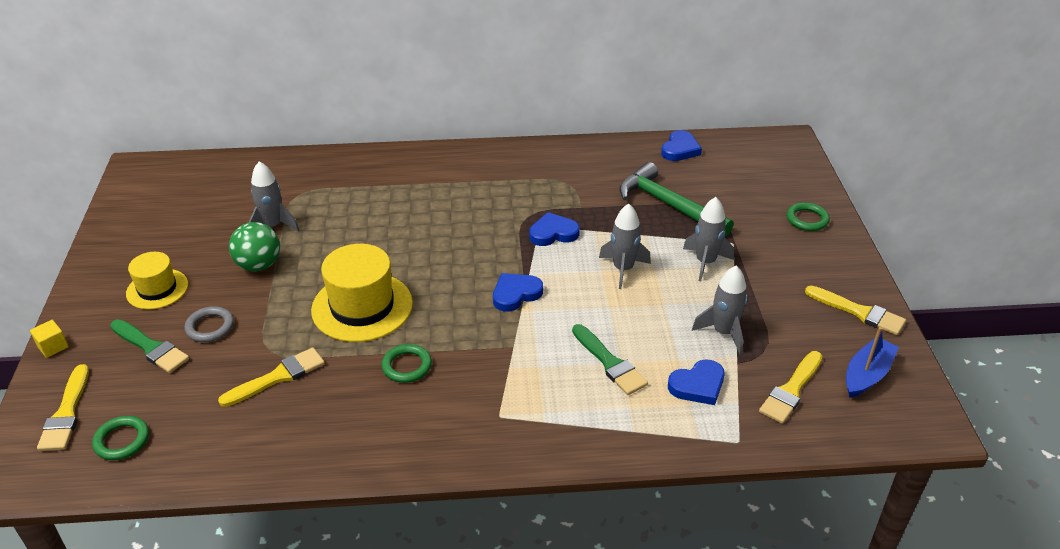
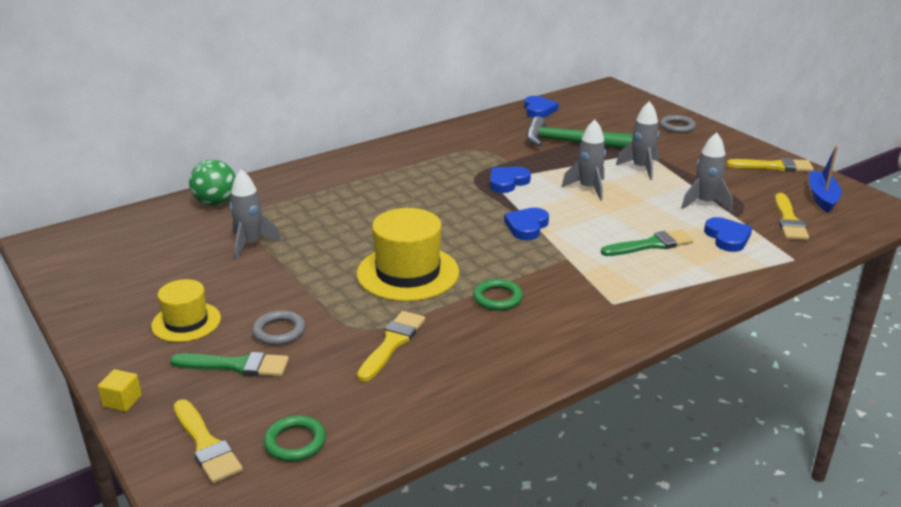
camera: 30 degrees left, 10 degrees down
green ball [229,222,280,272] -> green ball moved to [189,159,236,206]
green brush [572,324,648,395] -> green brush turned 45 degrees counterclockwise [601,229,694,256]
blue heart [668,359,724,405] -> blue heart turned 45 degrees counterclockwise [704,217,752,252]
green ring [787,202,830,231] -> grey ring [660,115,696,133]

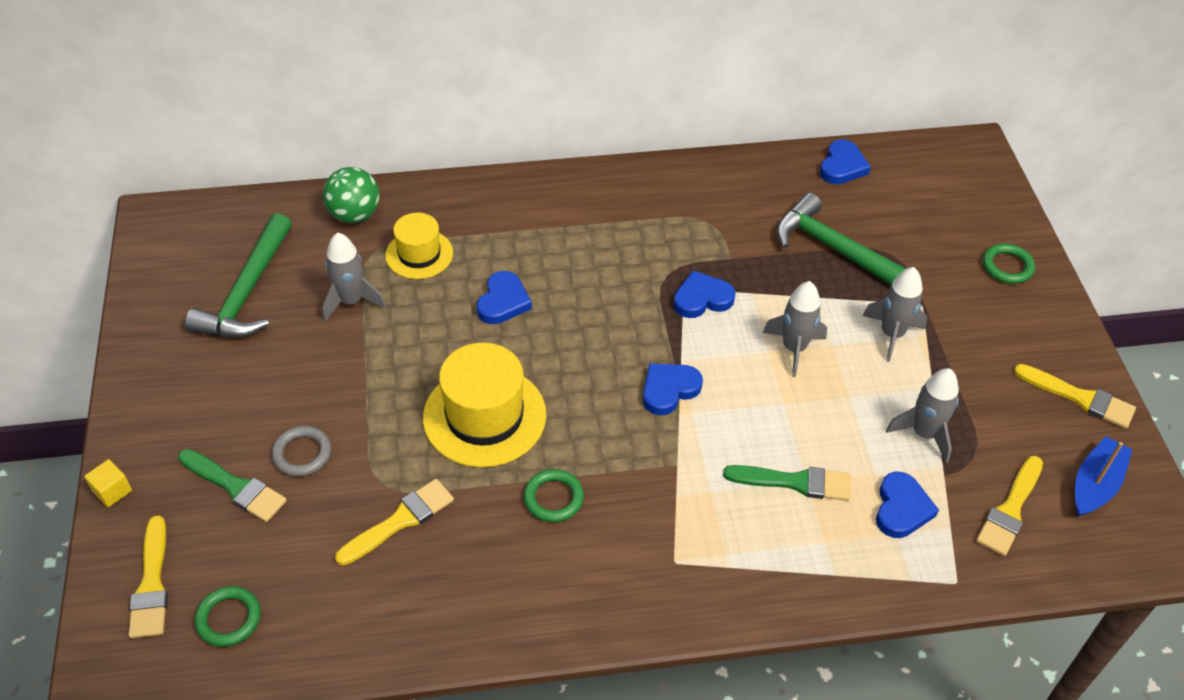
camera: 25 degrees right, 20 degrees up
yellow hat [151,279,221,342] -> yellow hat moved to [385,213,453,279]
grey ring [660,115,696,133] -> green ring [983,244,1035,284]
none -> green hammer [185,213,292,338]
none -> blue heart [477,271,532,324]

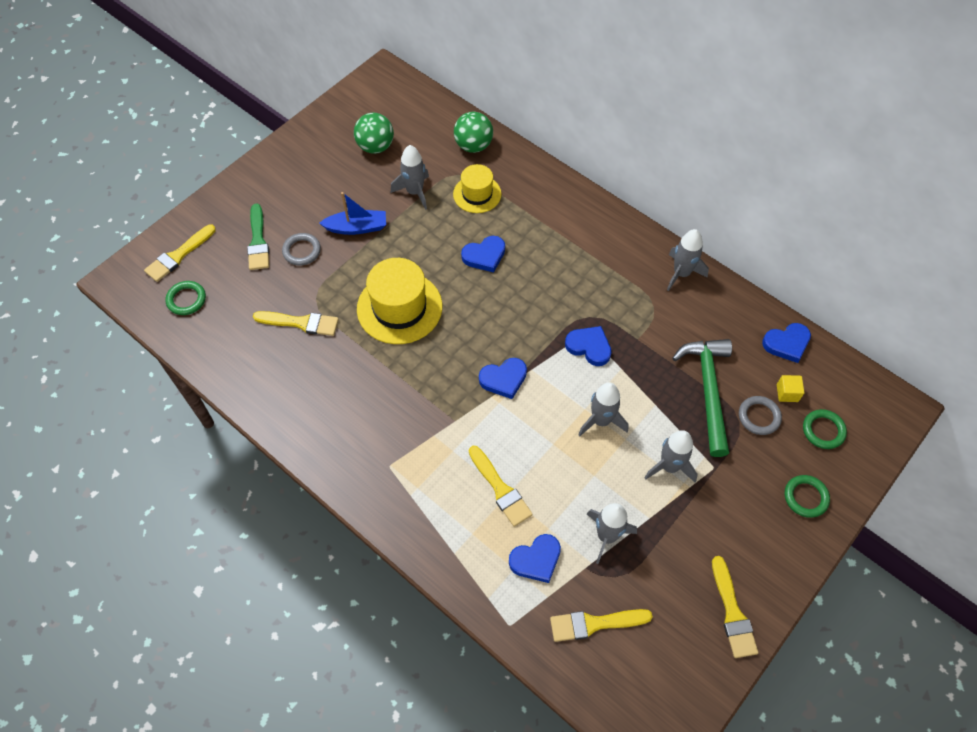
camera: 50 degrees right, 10 degrees up
yellow cube [84,459,132,507] -> yellow cube moved to [777,375,804,402]
green hammer [185,213,292,338] -> green ball [354,113,394,154]
green ring [524,469,584,522] -> green ring moved to [803,409,847,449]
blue heart [643,363,703,415] -> blue heart turned 150 degrees clockwise [479,358,527,399]
green brush [723,465,851,501] -> yellow brush [469,446,533,527]
blue boat [1075,436,1132,517] -> blue boat moved to [319,192,386,235]
none -> grey rocket [667,229,709,291]
none -> grey ring [739,396,782,435]

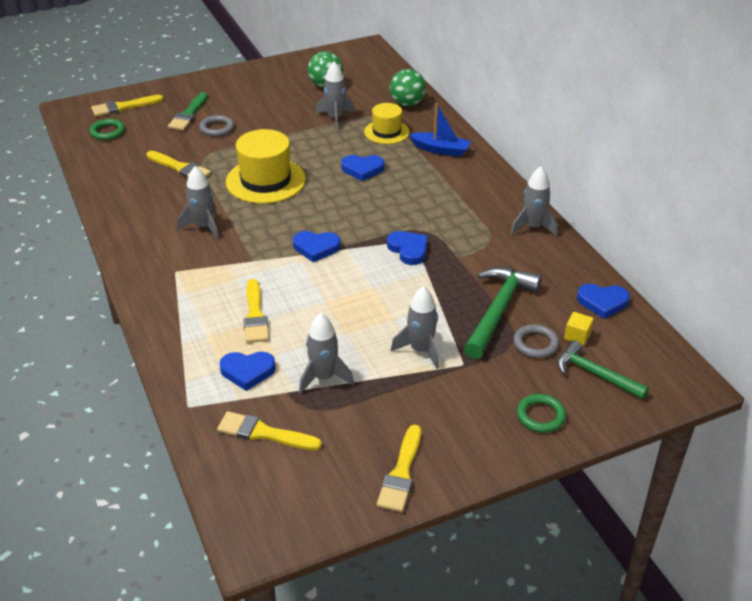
camera: 25 degrees right, 20 degrees down
blue boat [319,192,386,235] -> blue boat moved to [409,103,471,157]
grey rocket [578,382,628,436] -> grey rocket moved to [177,166,219,240]
green ring [803,409,847,449] -> green hammer [557,340,649,399]

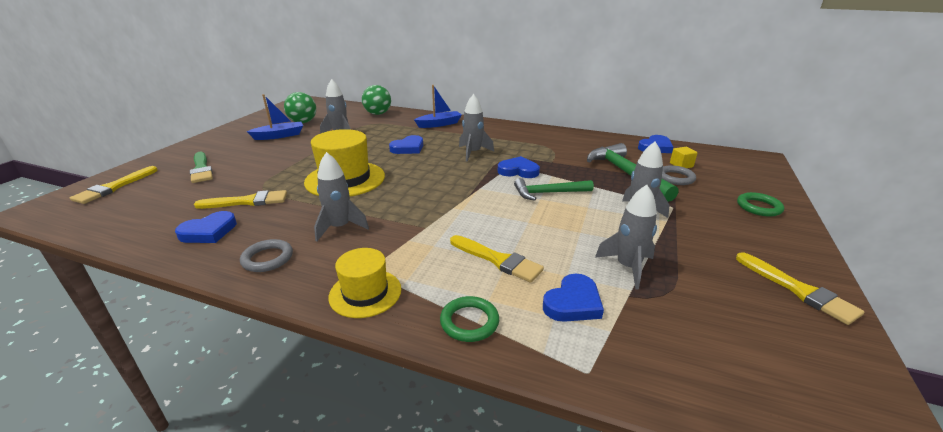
camera: 45 degrees left, 10 degrees down
green ring [89,119,125,140] -> green ring moved to [440,296,499,342]
grey ring [199,115,234,136] -> grey ring moved to [240,239,293,272]
yellow brush [217,411,322,451] -> none
blue heart [293,231,341,262] -> blue heart moved to [175,211,237,243]
yellow hat [364,103,410,144] -> yellow hat moved to [328,248,401,318]
grey rocket [511,166,557,237] -> grey rocket moved to [459,94,494,162]
green hammer [557,340,649,399] -> green hammer moved to [514,178,594,201]
none -> blue boat [246,94,303,140]

